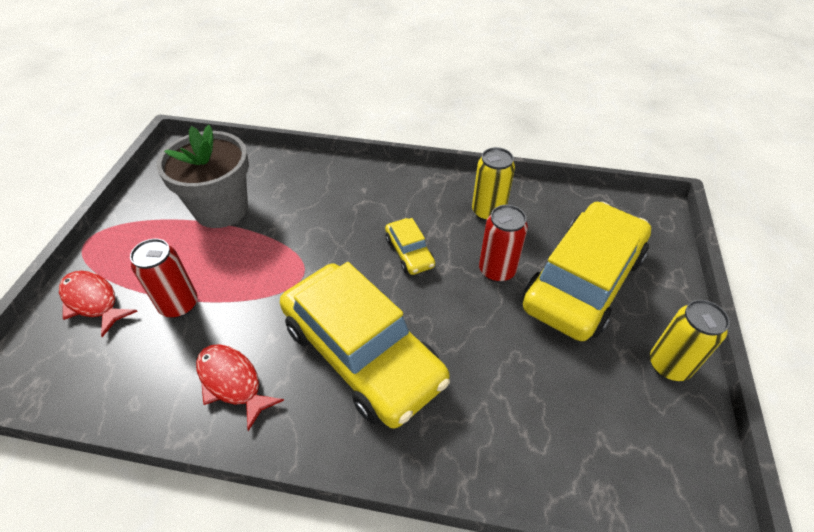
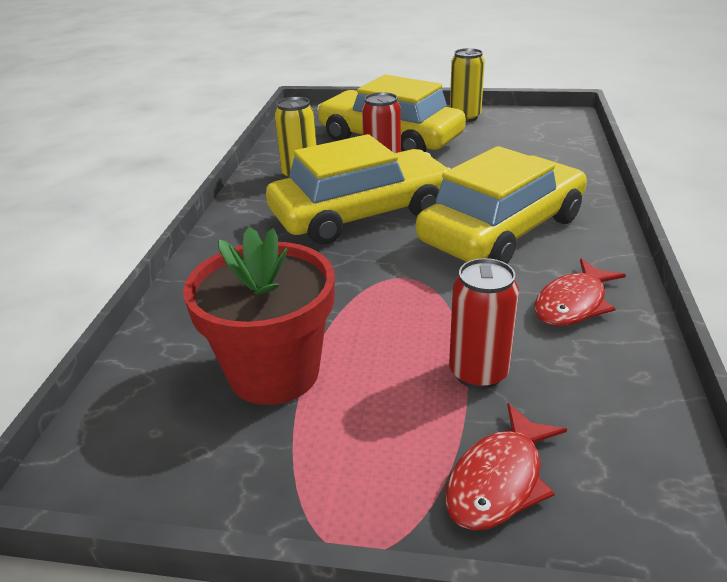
camera: 90 degrees left, 15 degrees down
grey flower pot [157,125,249,228] -> red flower pot [183,227,335,405]
yellow car [385,218,435,275] -> yellow car [266,134,451,245], size x2.32

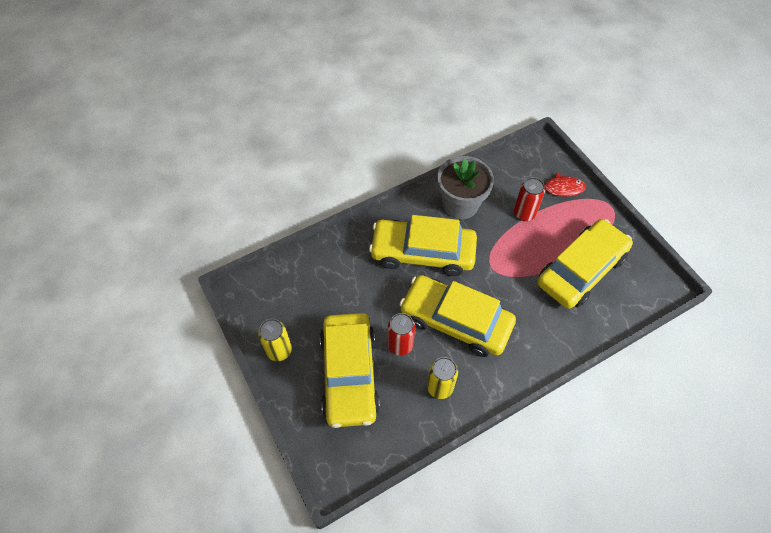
camera: 130 degrees left, 25 degrees up
red flower pot [183,227,335,405] -> yellow car [537,219,633,309]
red fish [535,258,626,326] -> grey flower pot [437,156,494,220]

